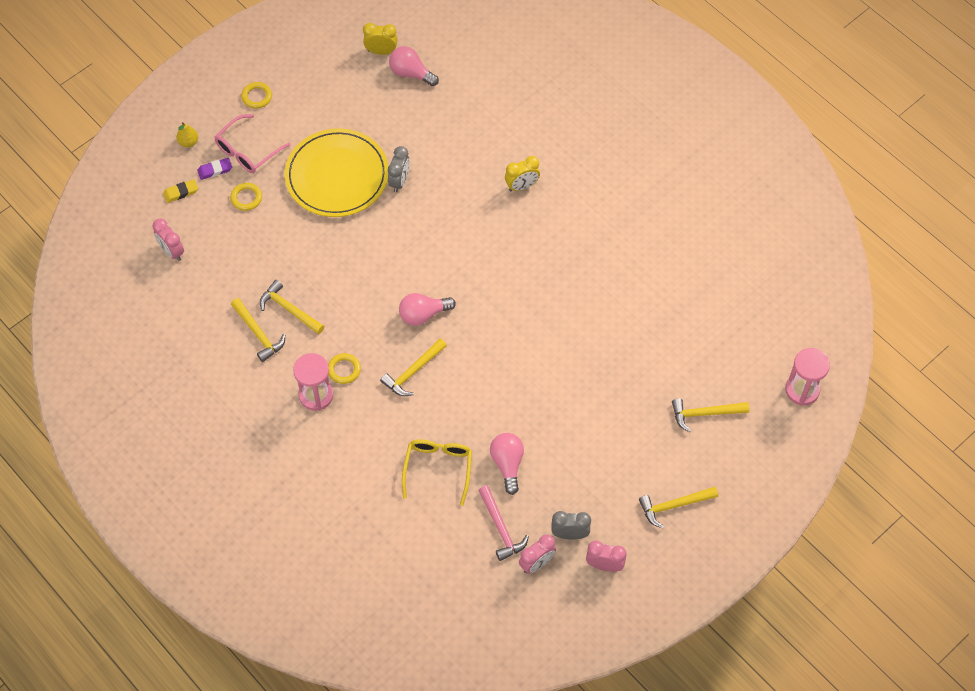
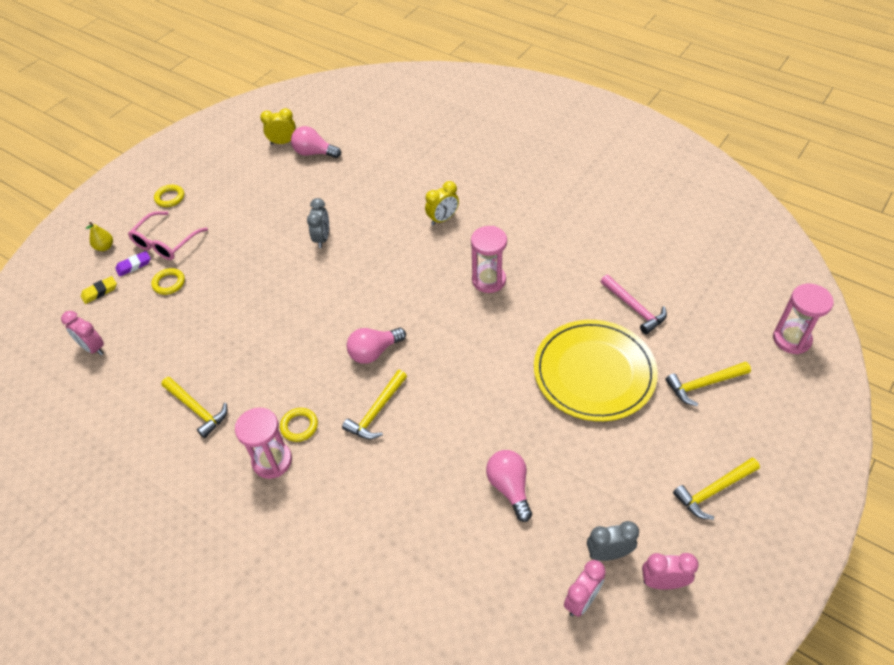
camera: 10 degrees left, 10 degrees down
yellow hammer [260,280,324,334] -> none
yellow plate [285,128,389,217] -> yellow plate moved to [534,320,658,421]
yellow glasses [402,439,472,506] -> none
pink hammer [478,486,529,561] -> pink hammer moved to [600,275,667,334]
none -> pink hourglass [471,226,507,293]

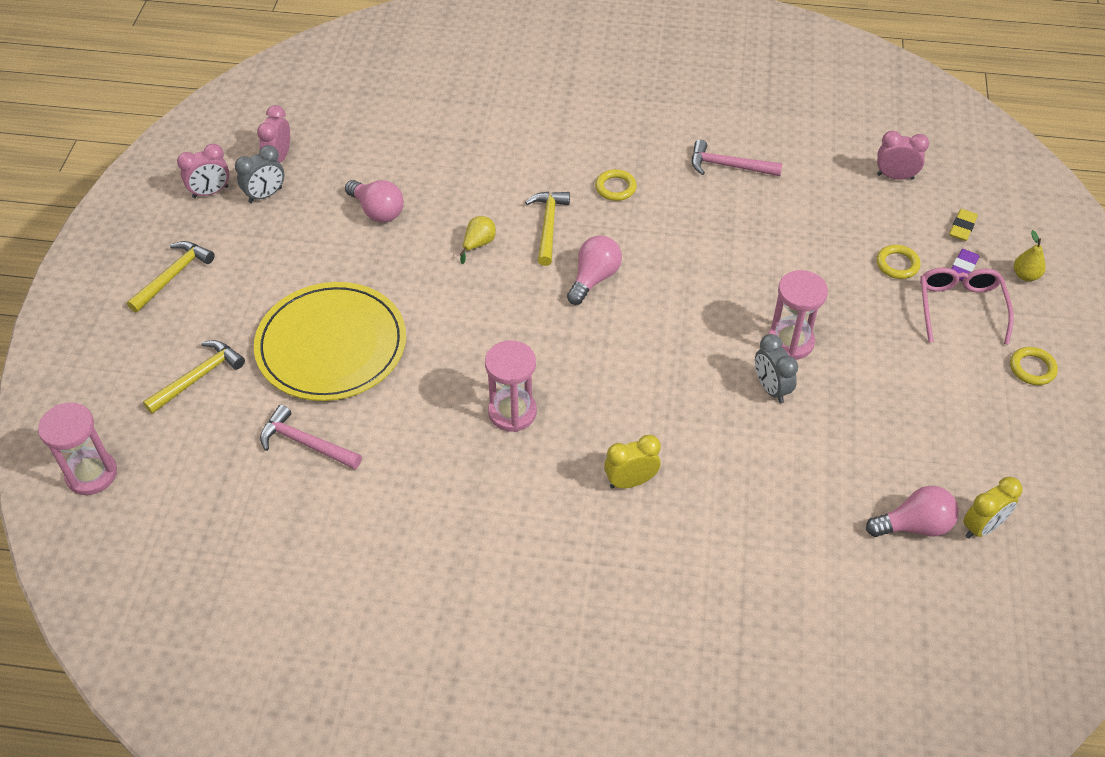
camera: 150 degrees right, 0 degrees up
yellow hammer [161,377,227,438] -> pink hammer [692,139,783,176]
pink hourglass [235,407,292,479] -> pink hourglass moved to [769,270,828,360]
yellow clock [425,181,459,225] -> yellow clock turned 45 degrees clockwise [604,435,661,489]
none -> yellow pear [460,216,496,264]

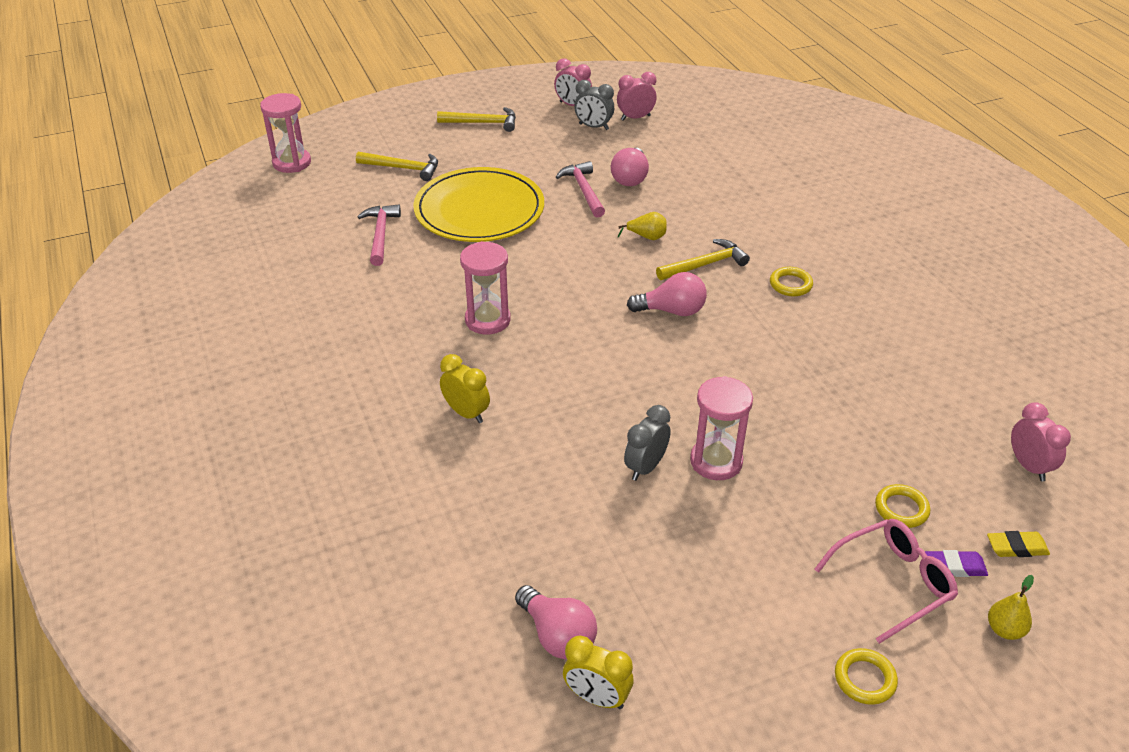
camera: 60 degrees right, 10 degrees down
pink hammer [692,139,783,176] -> pink hammer moved to [556,161,605,218]

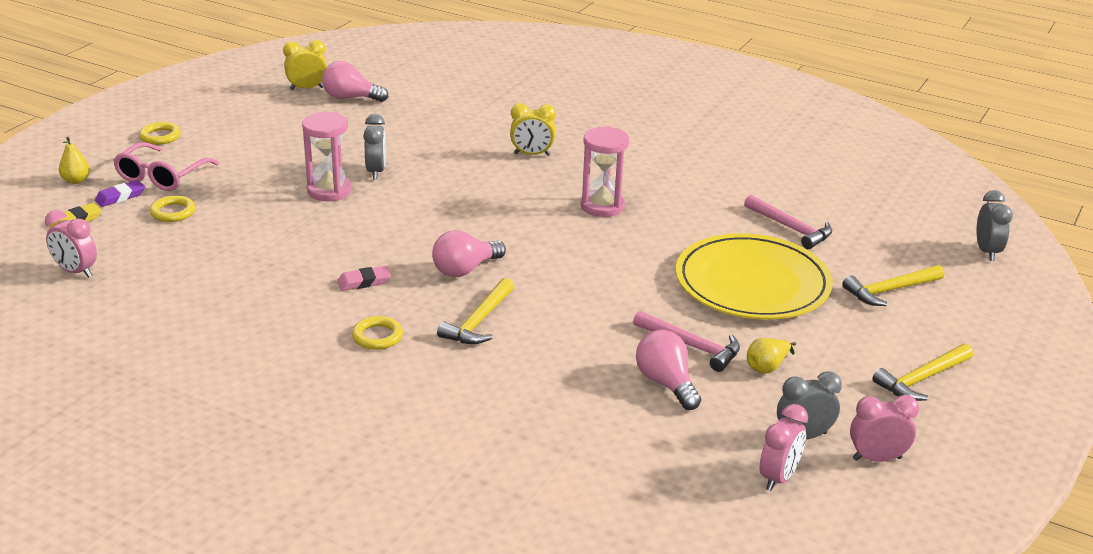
camera: 140 degrees right, 10 degrees down
pink hourglass [260,93,311,173] -> grey clock [977,190,1013,261]
yellow pear [617,212,667,240] -> yellow pear moved to [747,338,796,373]
none -> pink eraser [337,266,391,291]

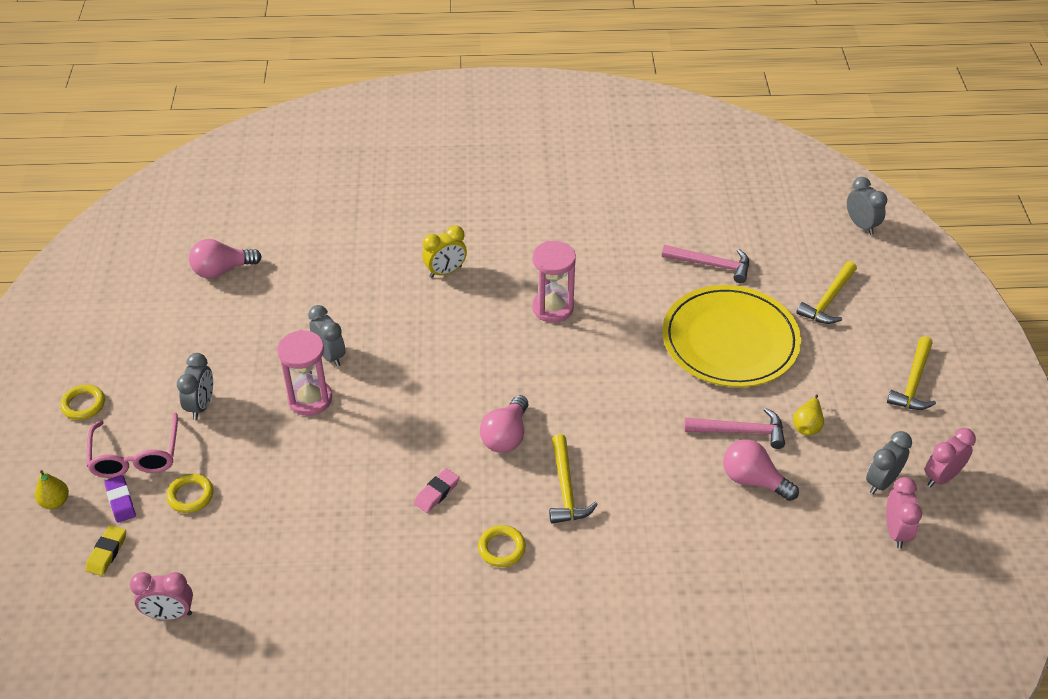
camera: 30 degrees left, 15 degrees up
purple eraser [95,180,145,207] -> purple eraser turned 45 degrees counterclockwise [104,475,136,523]
yellow clock [283,40,327,90] -> none
none -> grey clock [177,353,213,420]

